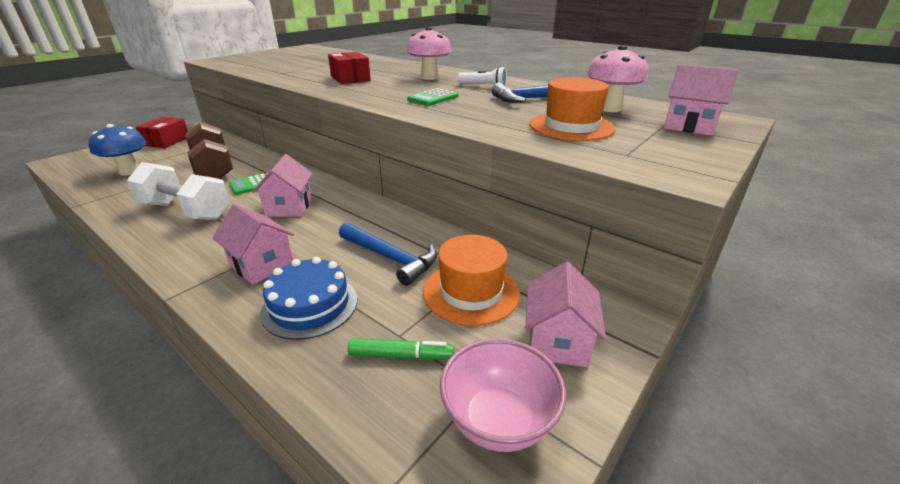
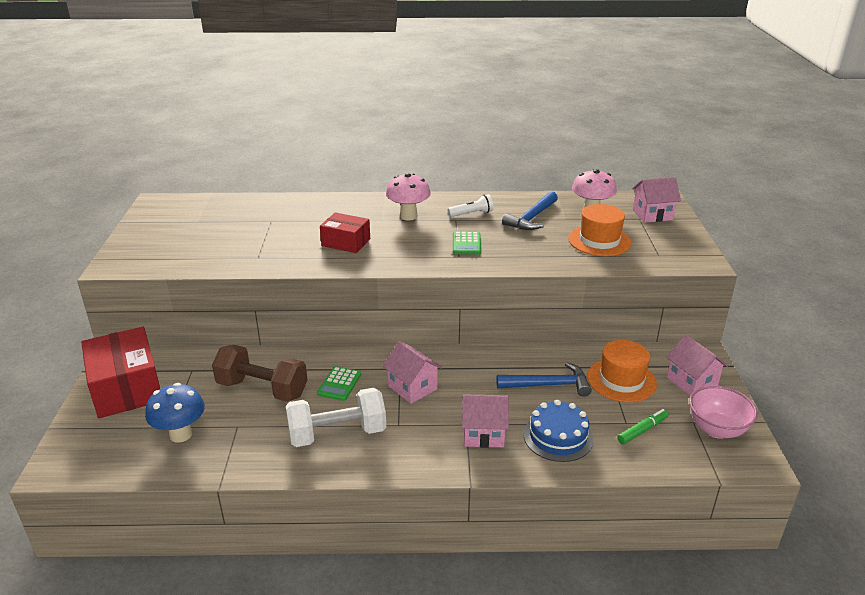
camera: 40 degrees left, 0 degrees up
red box [136,117,188,148] -> red box [81,327,160,418], size x1.72

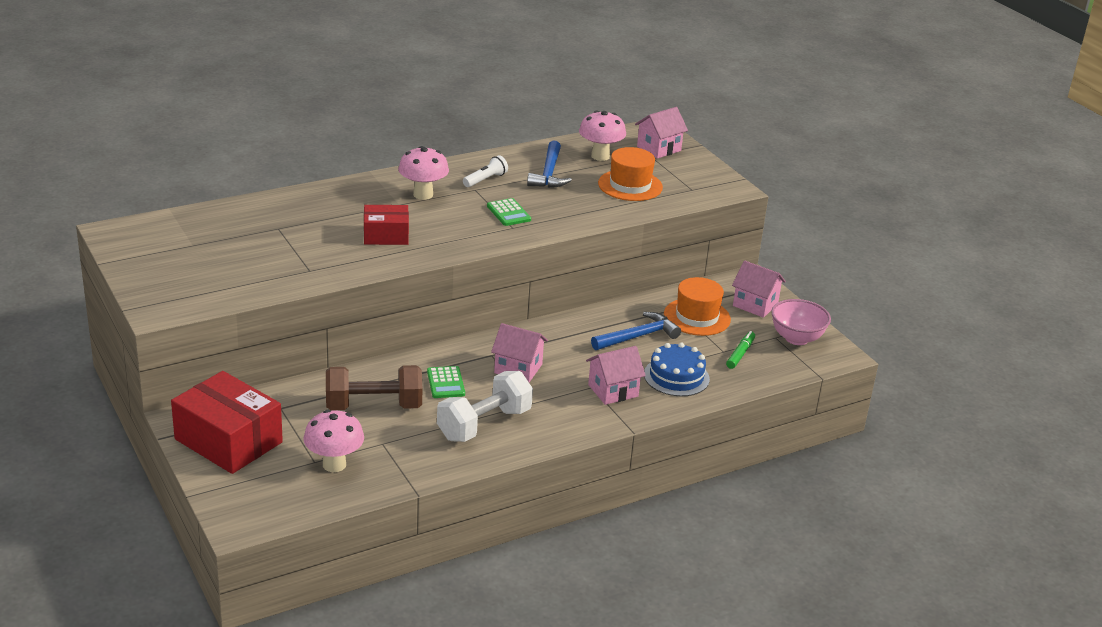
camera: 30 degrees left, 0 degrees up
blue mushroom [145,383,205,443] -> pink mushroom [303,410,364,472]

